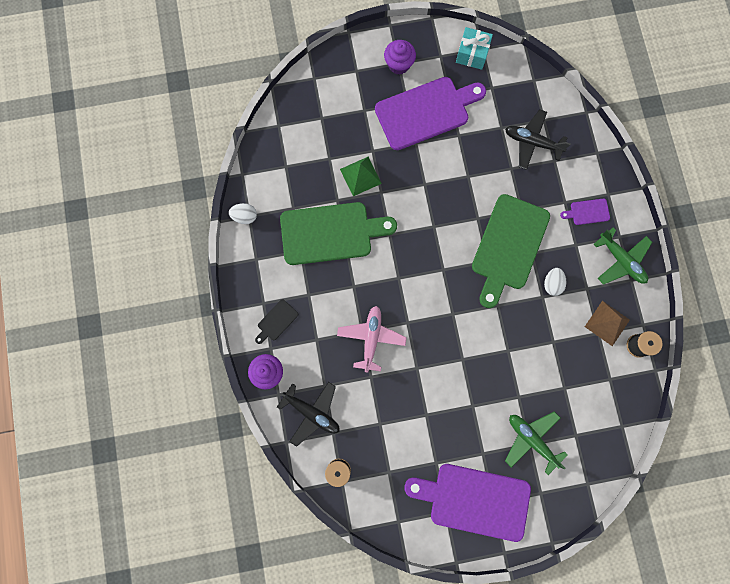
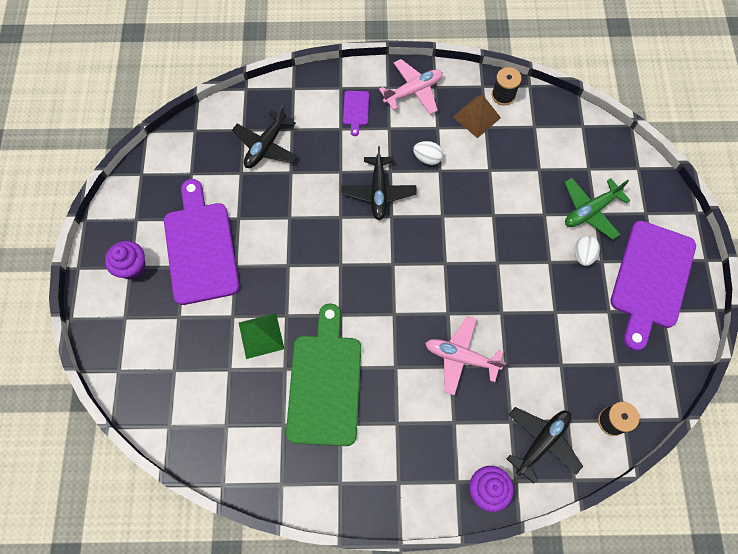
camera: 80 degrees left, 10 degrees down
white egg [229,203,257,224] -> white egg moved to [574,236,600,266]
black cutting board [255,299,298,344] -> none
turquoise gift [456,27,493,70] -> none
green cutting board [472,194,550,308] -> black plane [341,146,417,220]
green plane [594,227,652,285] -> pink plane [379,59,443,114]

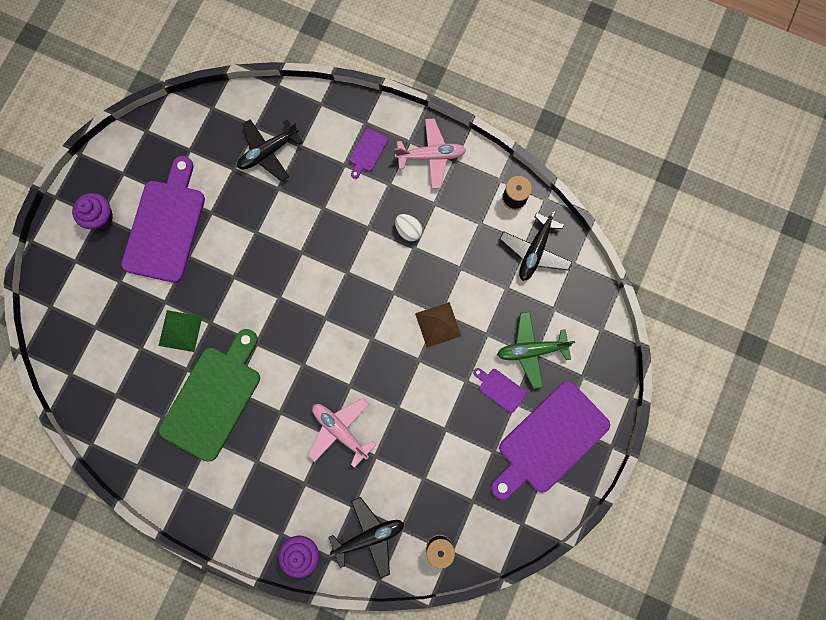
camera: 25 degrees right, 10 degrees up
black plane [341,146,417,220] -> black plane moved to [499,211,572,281]
brown pyramid [453,95,501,138] -> brown pyramid moved to [415,302,461,348]
white egg [574,236,600,266] -> purple cutting board [473,368,526,413]

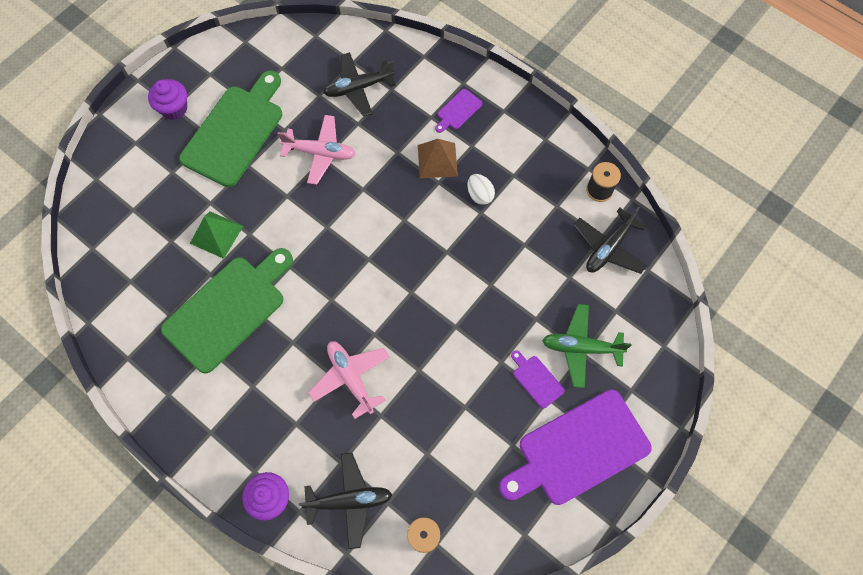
camera: 15 degrees right, 10 degrees down
purple cutting board [121,156,205,283] -> green cutting board [179,71,282,187]
pink plane [395,118,466,189] -> pink plane moved to [277,115,356,185]
brown pyramid [415,302,461,348] -> brown pyramid moved to [418,139,458,178]

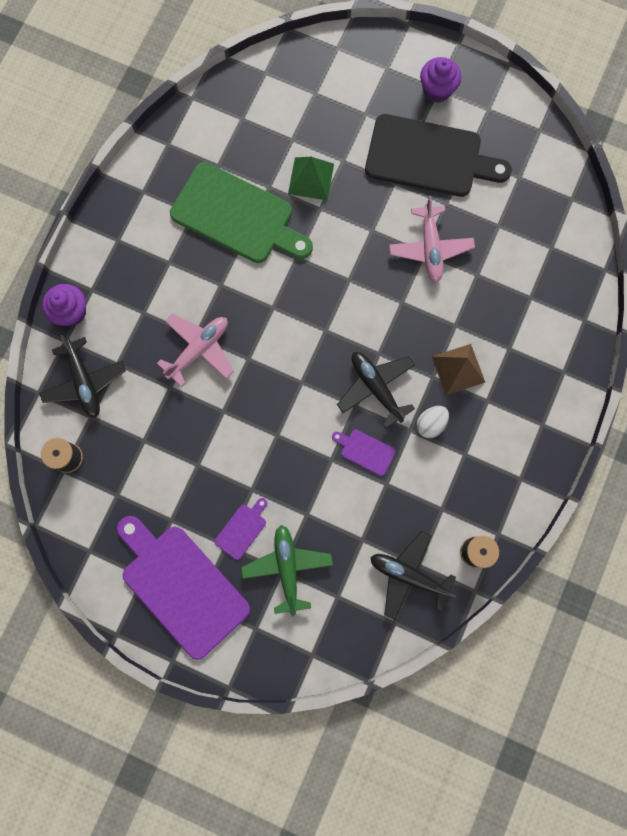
camera: 75 degrees right, 10 degrees up
green cutting board [179,71,282,187] -> black cutting board [365,114,512,197]
black plane [323,52,396,116] -> black plane moved to [337,352,415,428]
purple cutting board [435,89,482,133] -> purple cutting board moved to [332,430,396,476]

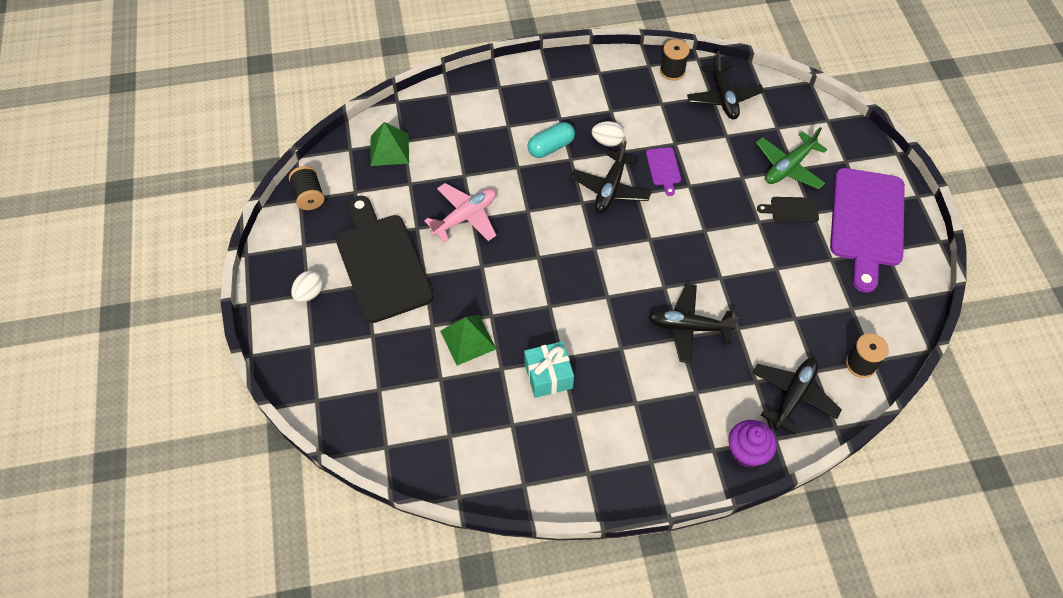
camera: 125 degrees left, 20 degrees down
pink plane [157,314,234,387] -> black plane [648,284,739,363]
green cutting board [170,162,313,263] -> turquoise gift [524,341,574,398]
purple cutting board [215,498,267,560] -> black cutting board [757,197,819,222]
purple cupcake [420,57,461,103] -> white egg [291,271,323,302]
brown pyramid [432,344,485,395] -> turquoise capsule [527,122,575,158]
none -> black spool [289,166,325,210]
none -> green pyramid [371,122,409,166]

